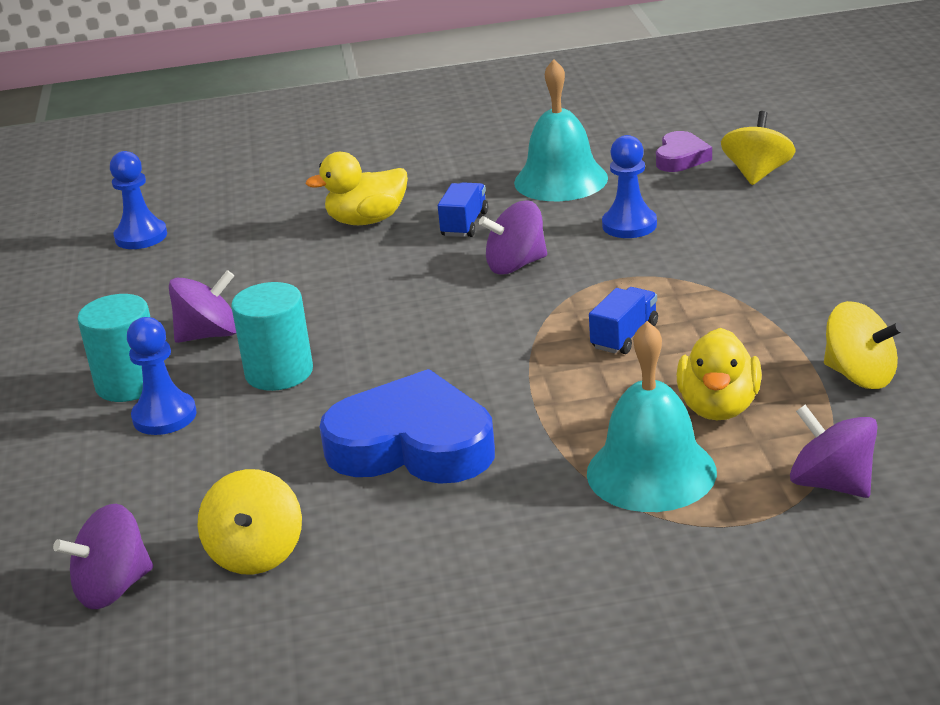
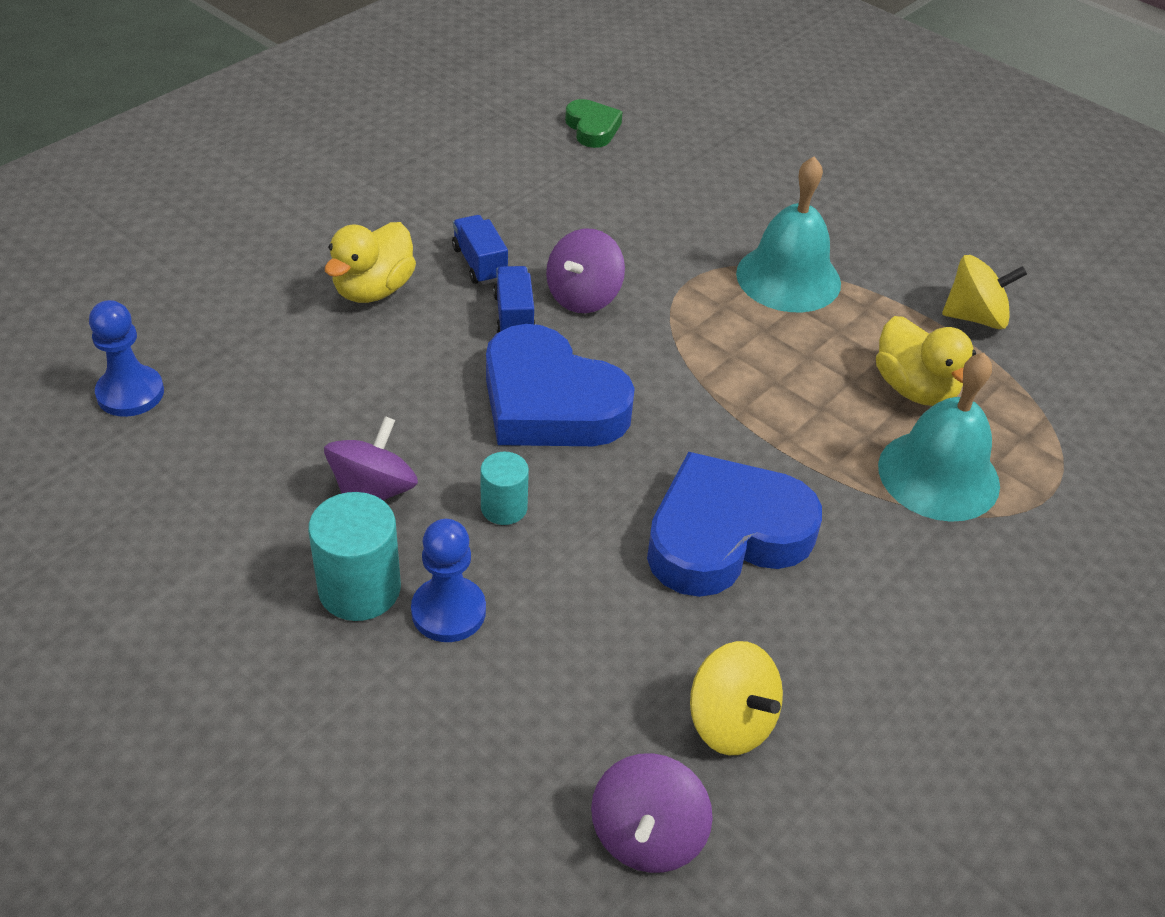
camera: 45 degrees left, 15 degrees up
turquoise cylinder [231,282,313,391] -> turquoise cylinder [480,452,529,525], size x0.61
turquoise bell [514,59,608,201] -> turquoise bell moved to [736,156,841,312]
blue truck [589,287,658,354] -> blue truck moved to [493,266,536,333]
blue pawn [602,135,657,238] -> none
purple heart [656,131,712,172] -> green heart [565,99,622,148]
yellow spinning top [721,111,796,185] -> none
purple spinning top [790,405,878,498] -> none
none -> blue heart [486,324,635,446]

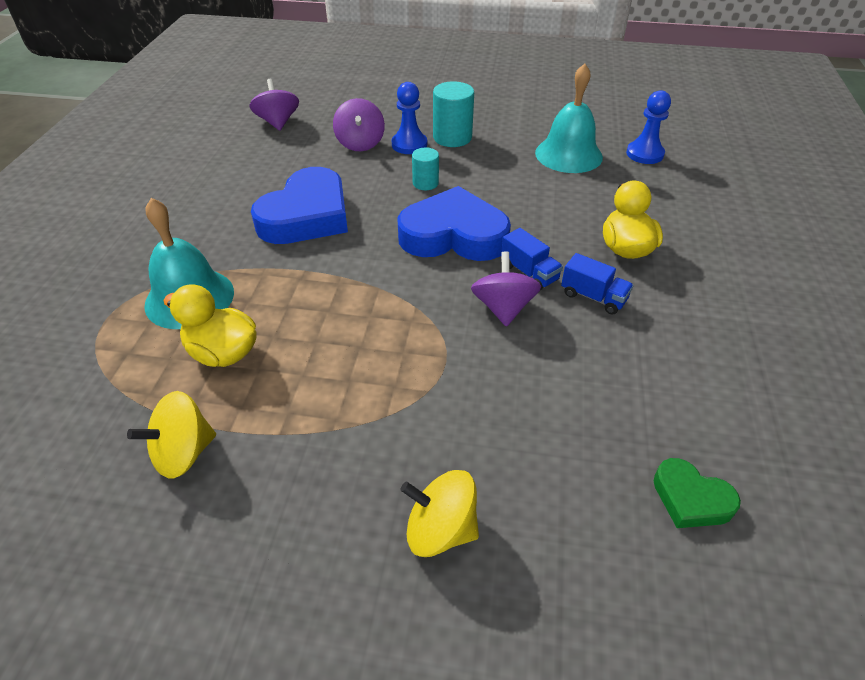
camera: 150 degrees right, 0 degrees up
purple spinning top [324,416,418,501] -> purple spinning top moved to [333,98,385,151]
yellow spinning top [690,641,783,755] -> yellow spinning top moved to [401,470,479,557]
turquoise bell [736,156,841,312] -> turquoise bell moved to [535,63,603,173]

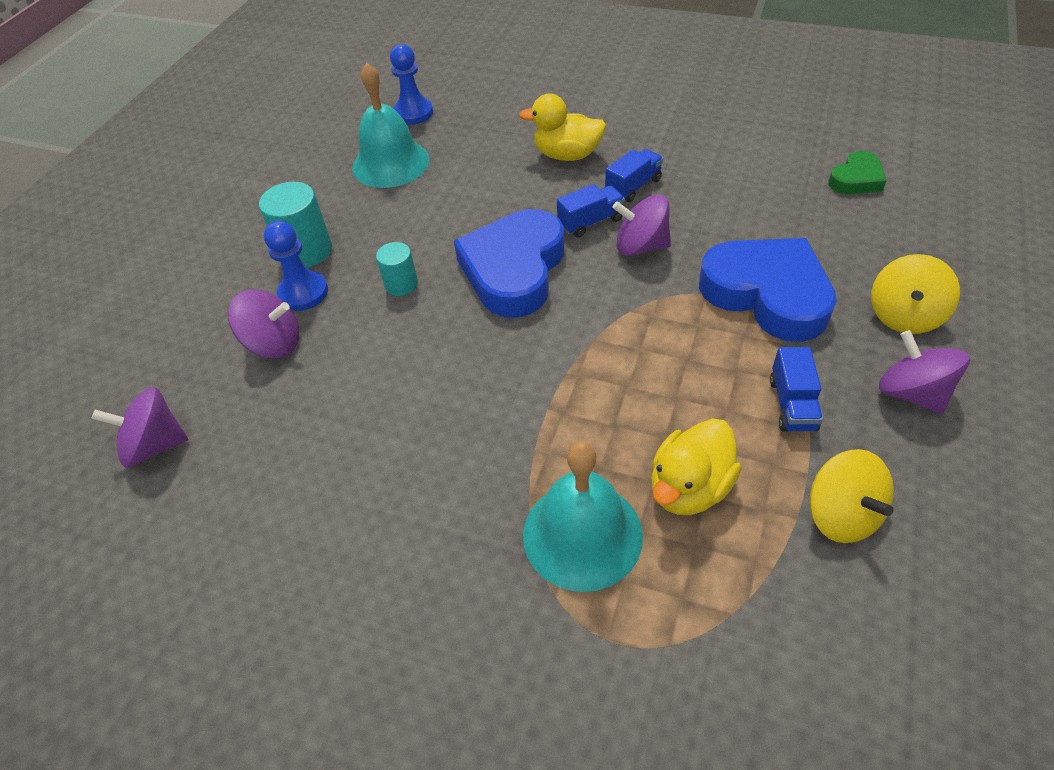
camera: 75 degrees left, 5 degrees up
blue heart [251,167,348,244] -> blue heart moved to [699,238,837,342]
none -> blue truck [770,347,823,432]
none -> purple spinning top [879,330,970,414]

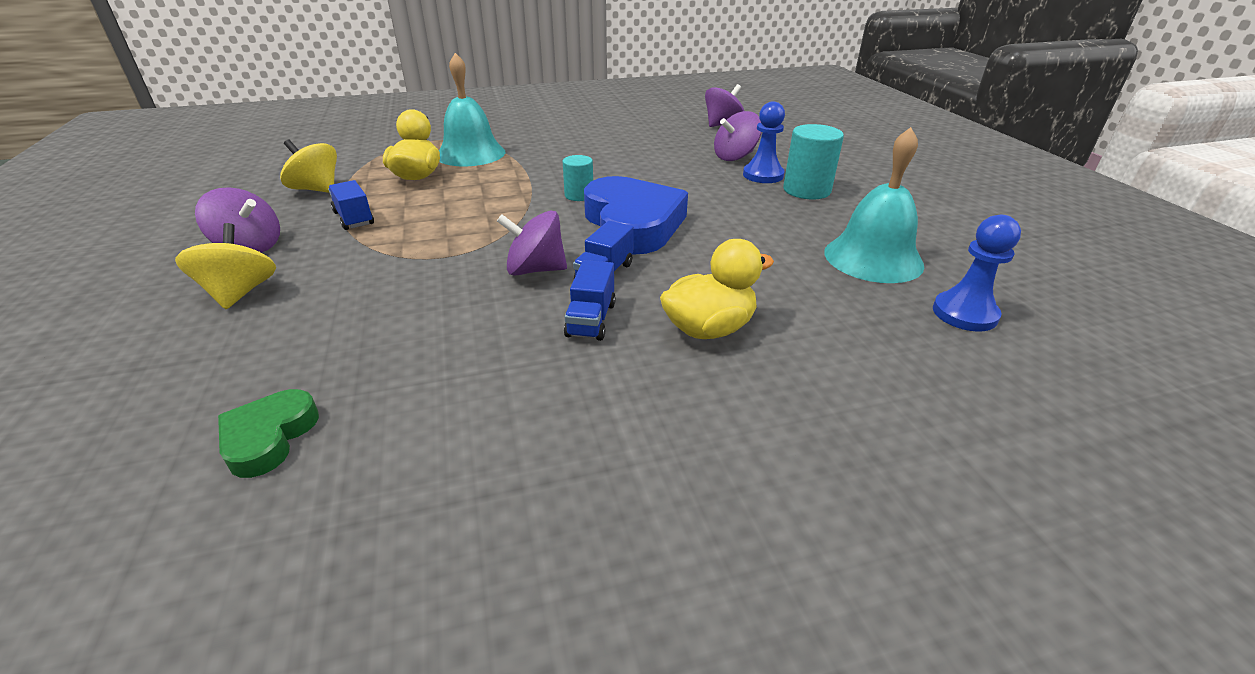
camera: 140 degrees right, 15 degrees down
turquoise cylinder [376,242,418,296] -> turquoise cylinder moved to [562,155,593,201]
purple spinning top [612,194,671,256] -> purple spinning top turned 150 degrees counterclockwise [497,211,567,276]
blue heart [699,238,837,342] -> none

